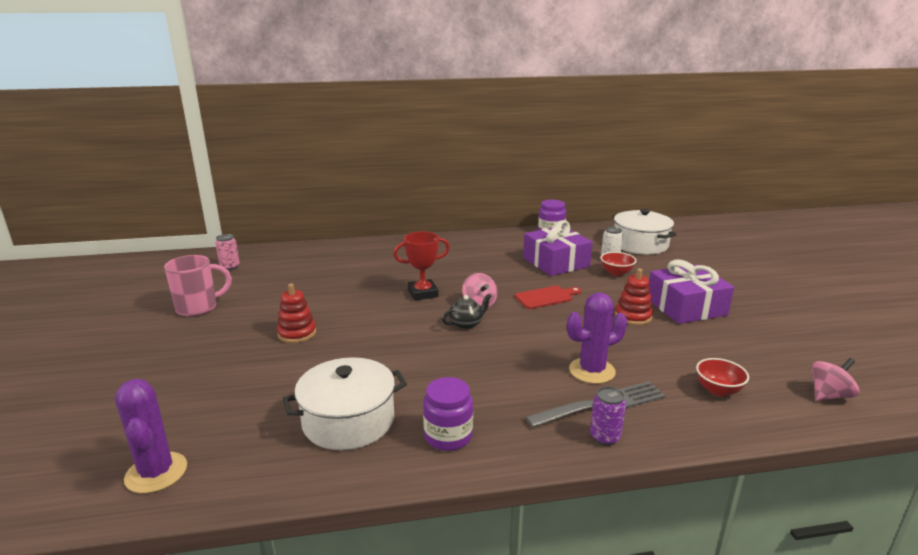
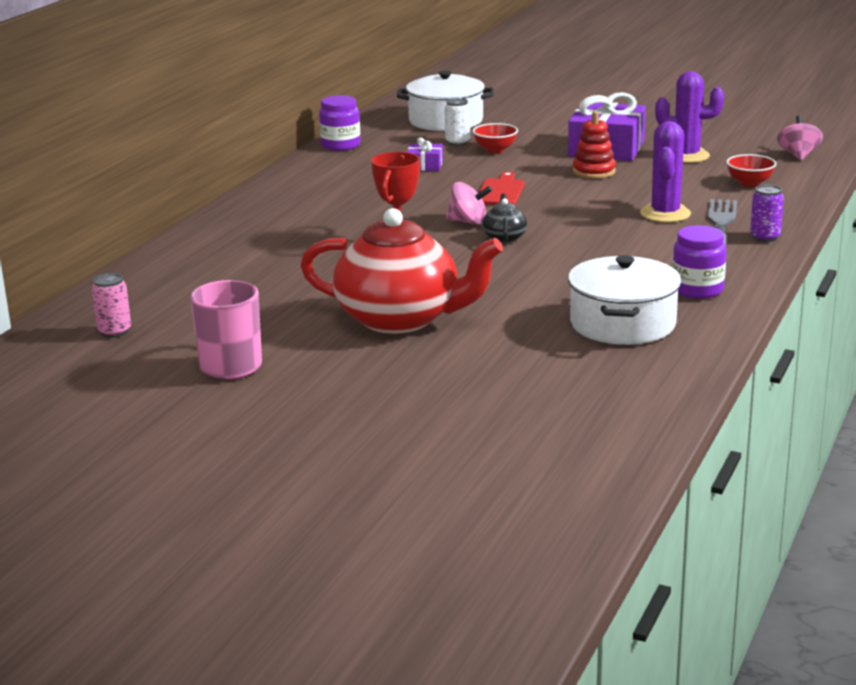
camera: 55 degrees left, 0 degrees up
purple cactus [115,379,187,493] -> purple cactus moved to [655,71,724,163]
red stacking toy [277,283,316,343] -> red teapot [300,208,503,334]
purple gift [523,220,593,276] -> purple gift [407,137,443,171], size x0.47

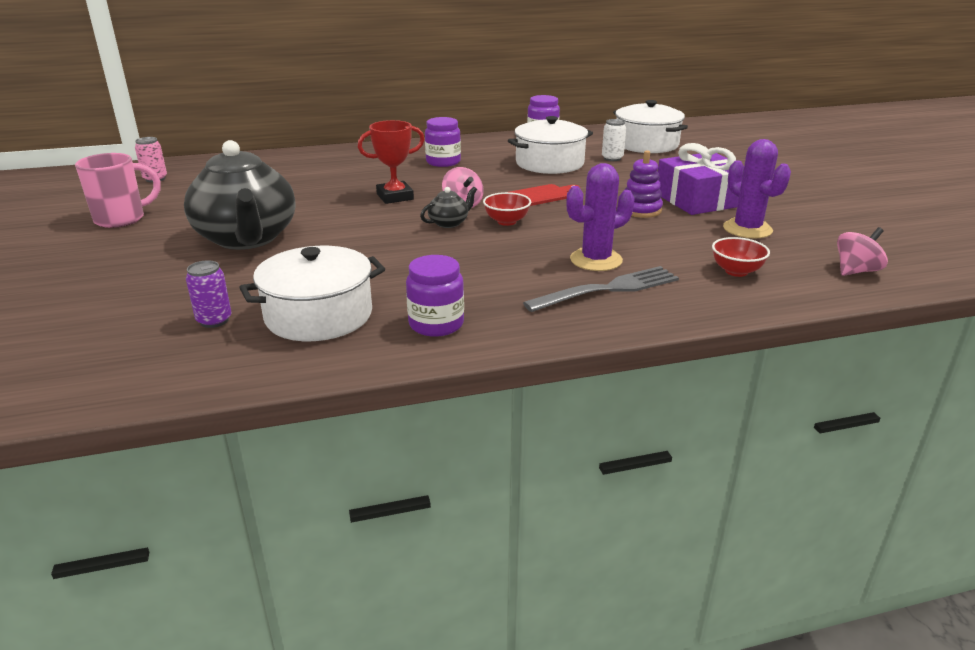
camera: 50 degrees right, 5 degrees up
red teapot [300,208,503,334] -> black teapot [184,140,295,250]
purple gift [407,137,443,171] -> white pot [508,116,593,174]
red bowl [473,123,518,153] -> red bowl moved to [483,192,531,226]
red stacking toy [573,111,616,179] -> purple stacking toy [624,150,663,218]
purple can [750,185,784,242] -> purple can moved to [186,260,232,328]
none -> purple jar [425,117,461,167]

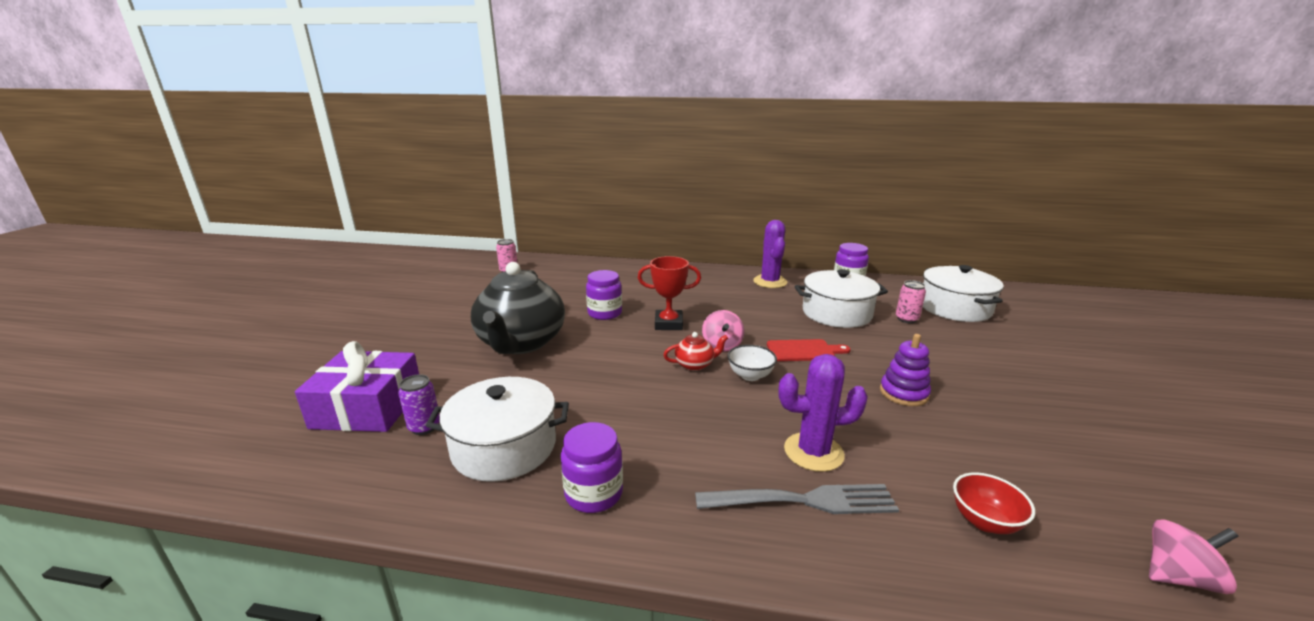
camera: 25 degrees right, 5 degrees down
pink mug [75,153,161,228] -> none
black teapot [420,187,477,228] -> red teapot [663,332,728,371]
purple jar [425,117,461,167] -> purple jar moved to [586,270,622,320]
red bowl [483,192,531,226] -> white bowl [727,345,777,381]
white can [602,119,626,161] -> pink can [896,280,926,323]
purple gift [658,143,739,215] -> purple gift moved to [295,341,419,432]
purple cactus [723,139,791,238] -> purple cactus moved to [753,220,787,288]

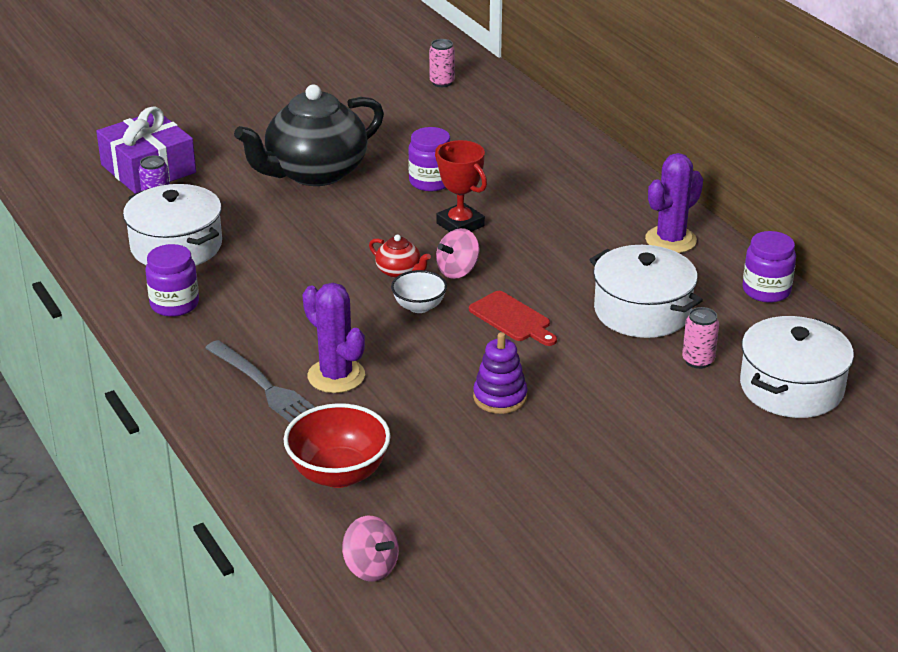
camera: 50 degrees right, 10 degrees up
red bowl [953,472,1035,534] -> red bowl [284,403,391,488], size x1.65

